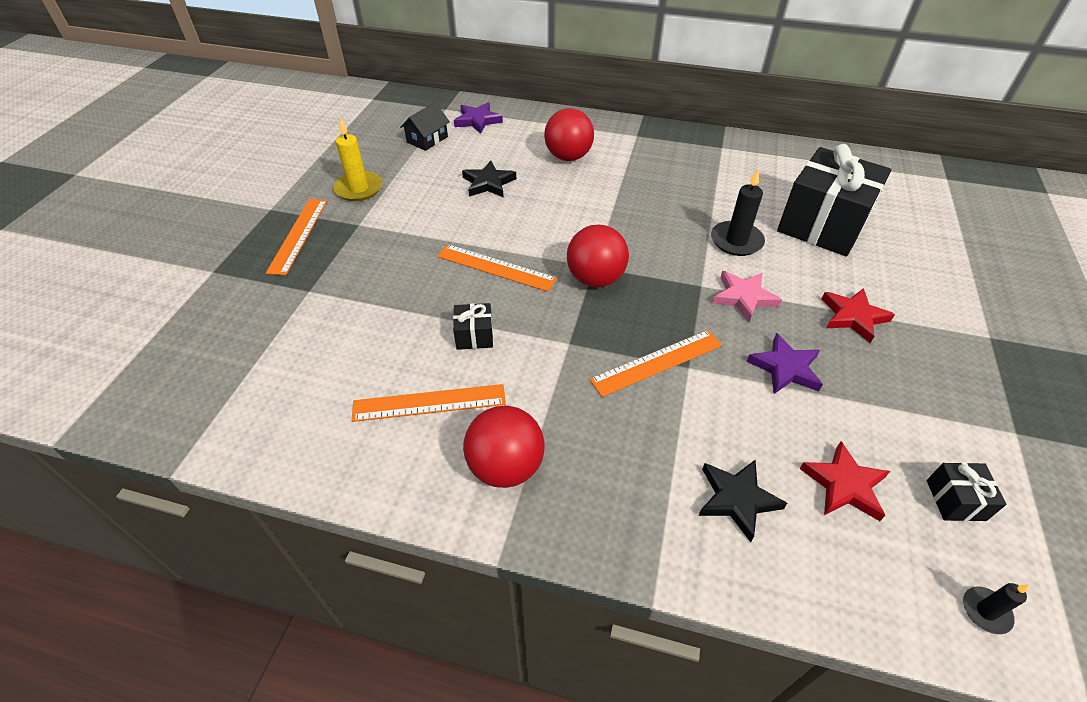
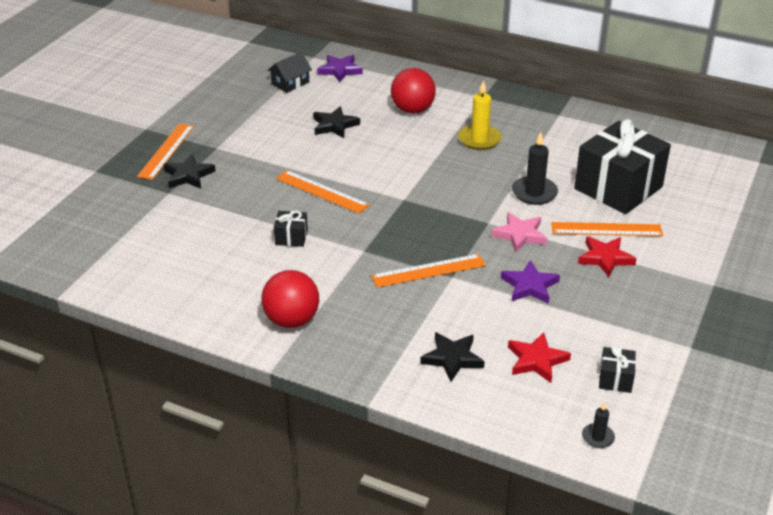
camera: 10 degrees right, 10 degrees down
yellow candle [333,118,382,201] -> yellow candle moved to [458,80,502,150]
orange ruler [352,384,506,422] -> orange ruler moved to [551,222,663,236]
red ball [567,225,629,287] -> none
none -> black star [163,154,216,189]

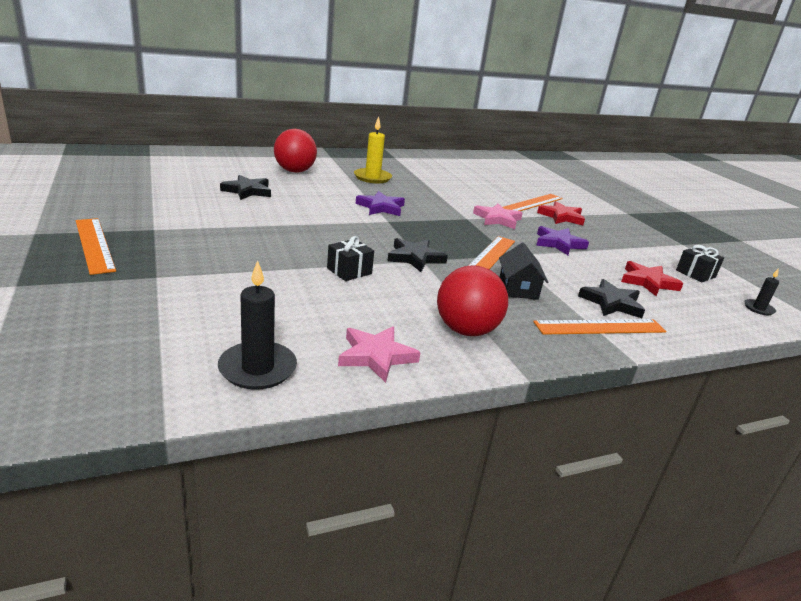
camera: 50 degrees left, 10 degrees down
black star [163,154,216,189] -> black star moved to [387,238,448,272]
black house [267,52,312,93] -> black house moved to [499,243,549,300]
orange ruler [276,170,370,214] -> orange ruler moved to [533,319,667,335]
purple star [317,55,363,82] -> purple star moved to [356,191,405,216]
black candle [512,132,558,205] -> black candle moved to [218,260,297,390]
black gift [574,119,671,214] -> none
none -> pink star [338,327,421,383]

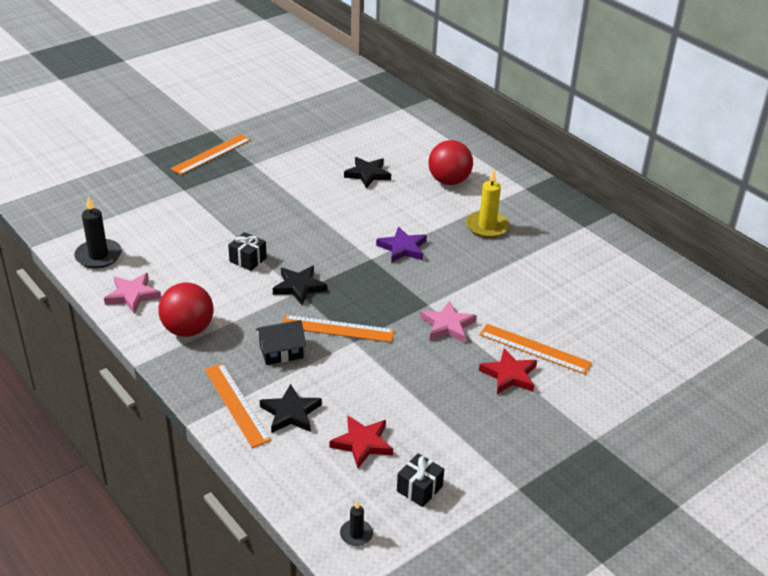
camera: 75 degrees right, 10 degrees up
purple star [536,226,589,255] -> none

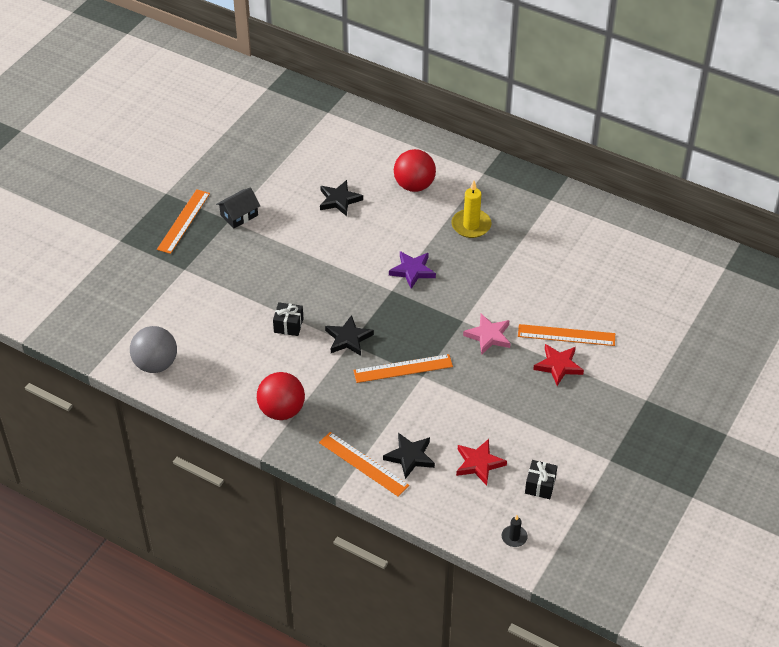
camera: 20 degrees left, 10 degrees up
black candle [74,196,122,268] -> grey ball [130,326,177,373]
pink star [104,273,161,314] -> none
black house [256,320,306,365] -> black house moved to [216,187,260,228]

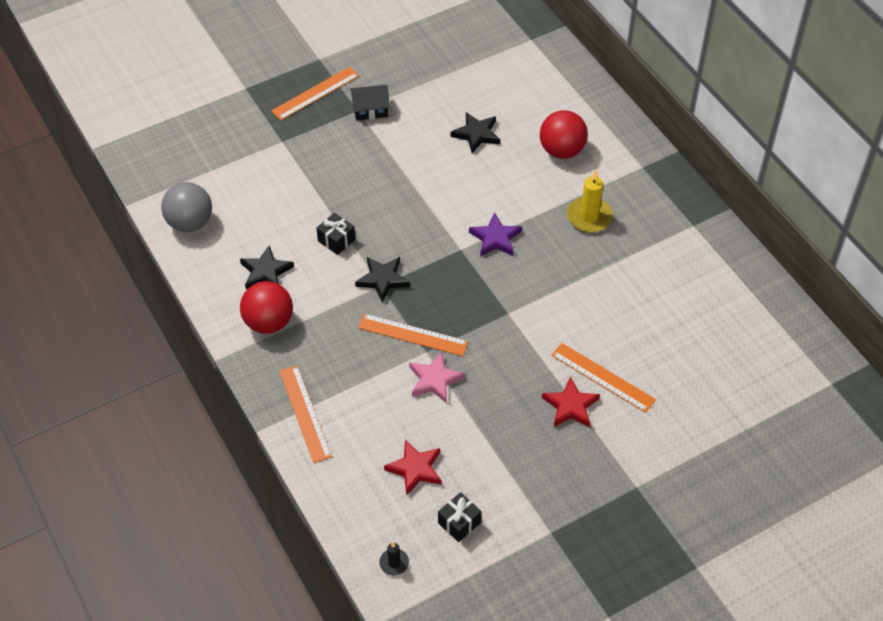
camera: 30 degrees right, 5 degrees up
black star [383,433,435,479] -> black star moved to [240,245,294,289]
pink star [463,314,511,355] -> pink star moved to [409,351,465,403]

